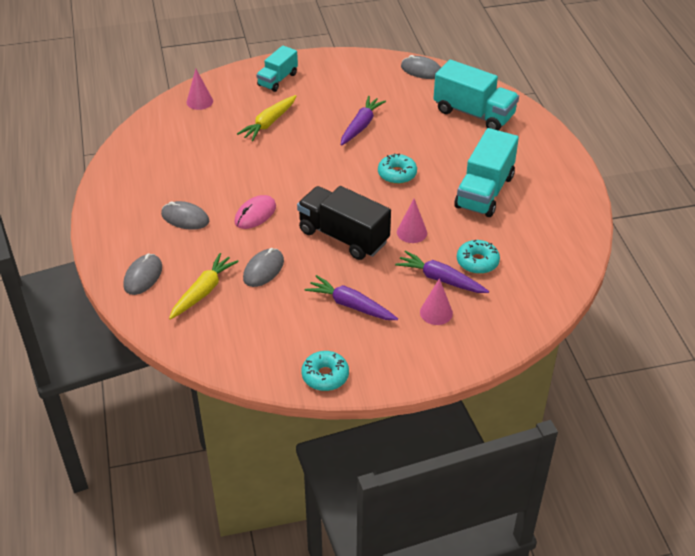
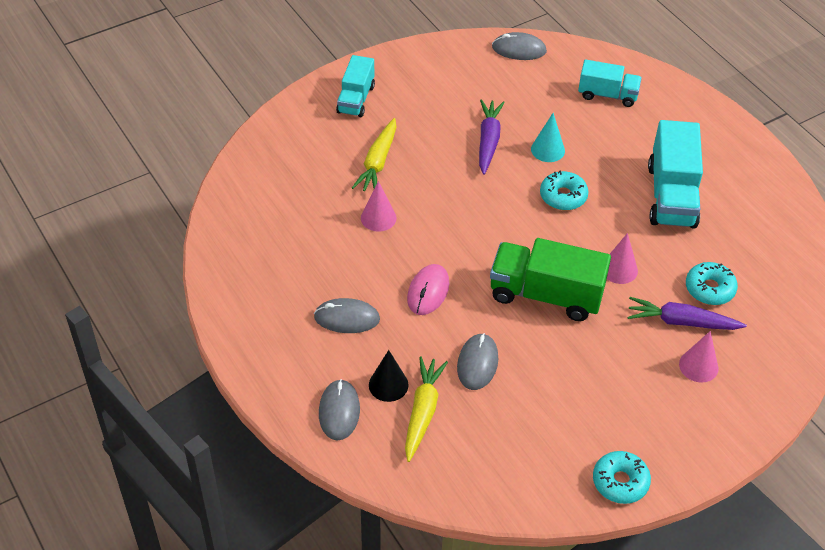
camera: 20 degrees left, 5 degrees up
pink cone [187,69,213,110] -> pink cone moved to [361,181,397,232]
black truck [297,186,391,260] -> green truck [490,238,611,321]
purple carrot [305,275,398,320] -> none
turquoise truck [433,60,519,131] -> turquoise truck [578,60,642,107], size x0.61
none -> black cone [369,350,408,402]
none -> turquoise cone [531,113,565,162]

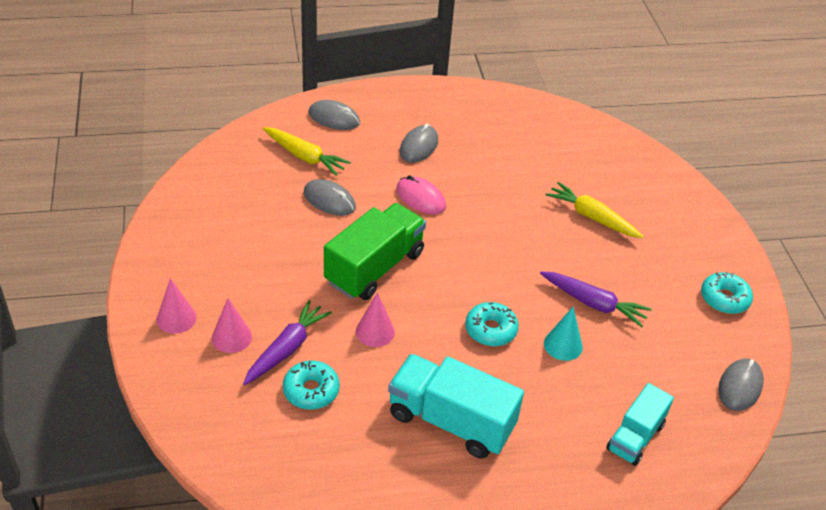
camera: 110 degrees right, 5 degrees down
turquoise truck [336,55,375,117] -> none
pink cone [361,181,397,232] -> pink cone moved to [157,278,197,334]
black cone [369,350,408,402] -> none
turquoise donut [593,451,651,504] -> turquoise donut moved to [701,271,753,314]

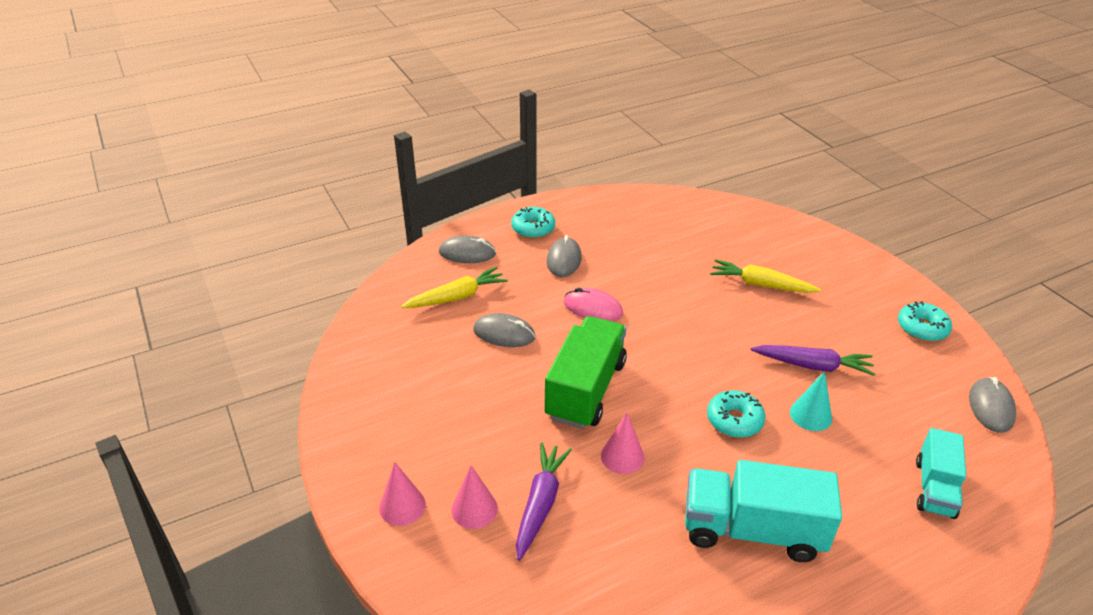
camera: 15 degrees left, 5 degrees down
yellow carrot [262,127,351,176] -> yellow carrot turned 45 degrees counterclockwise [401,267,508,308]
turquoise donut [283,360,340,410] -> turquoise donut moved to [511,207,555,238]

